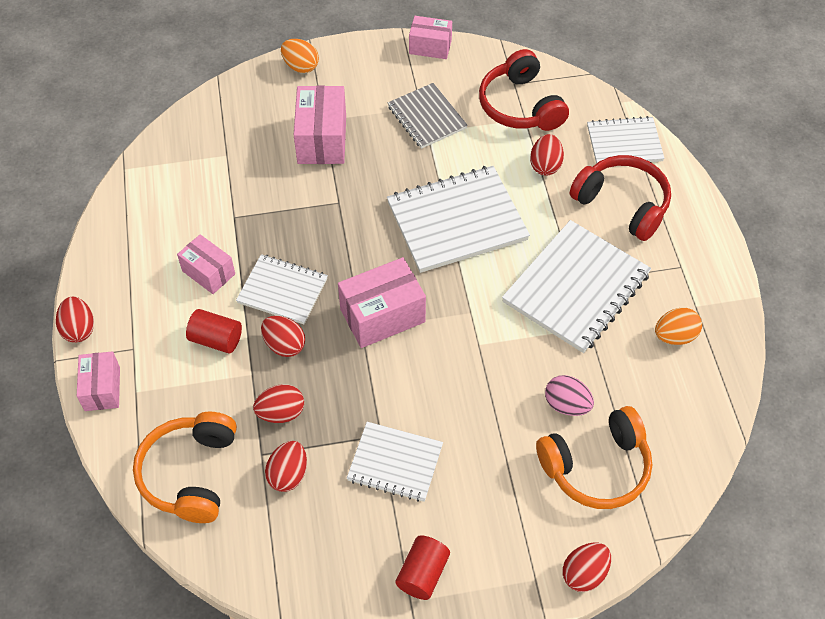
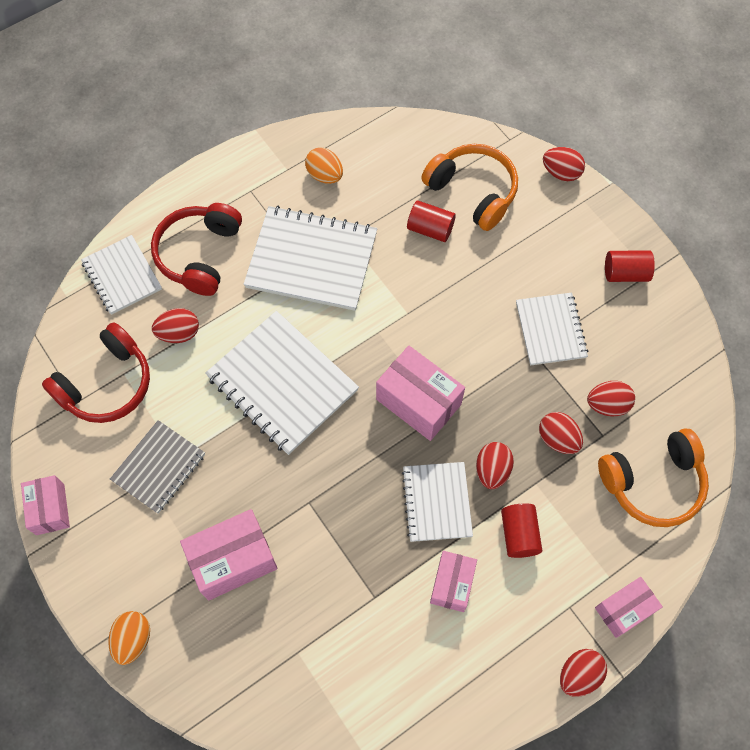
camera: 115 degrees left, 10 degrees up
pink egg [545,375,594,416] -> red cylinder [407,200,456,242]

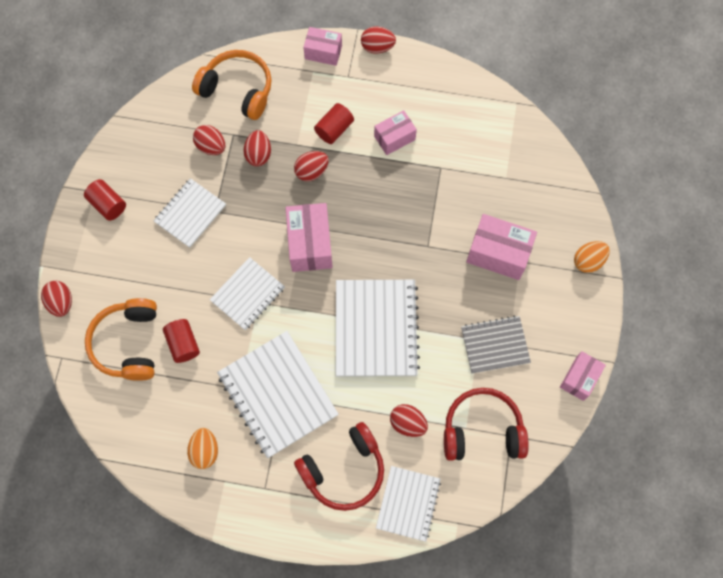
camera: 135 degrees left, 5 degrees up
white notebook [401,462,473,542] -> white notebook moved to [210,257,285,330]

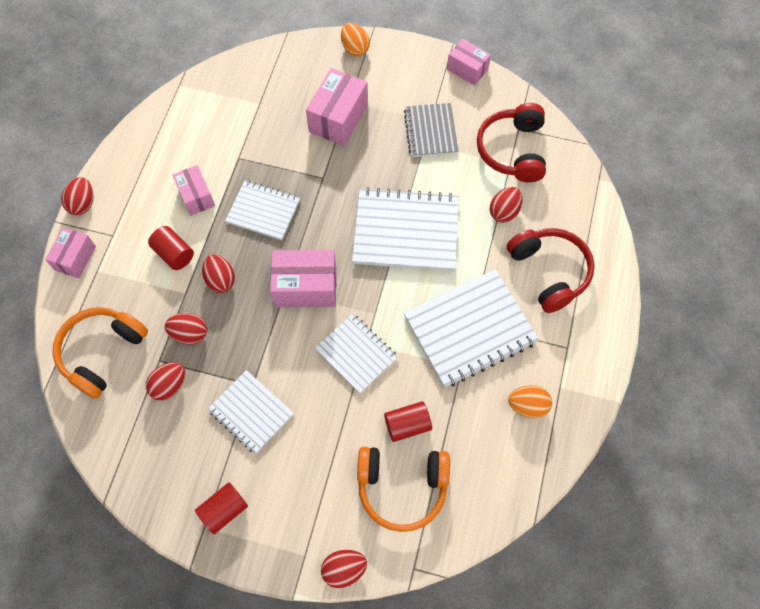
camera: 85 degrees left, 5 degrees down
white notebook [376,466,441,542] -> white notebook moved to [225,180,300,240]

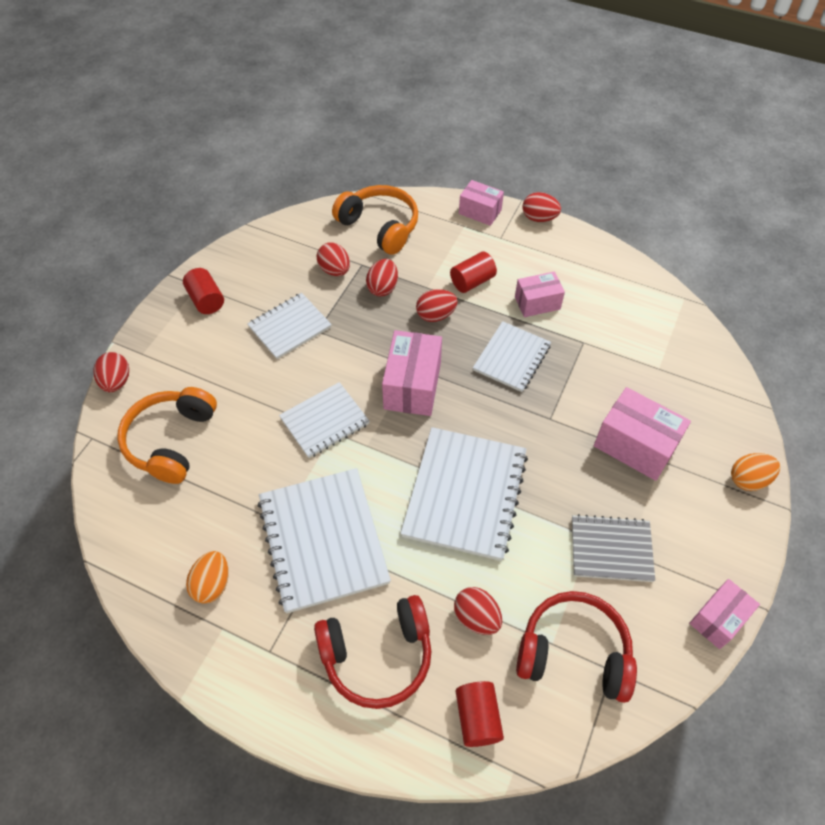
camera: 100 degrees right, 10 degrees down
red cylinder [384,401,432,442] -> red cylinder moved to [456,681,504,747]

